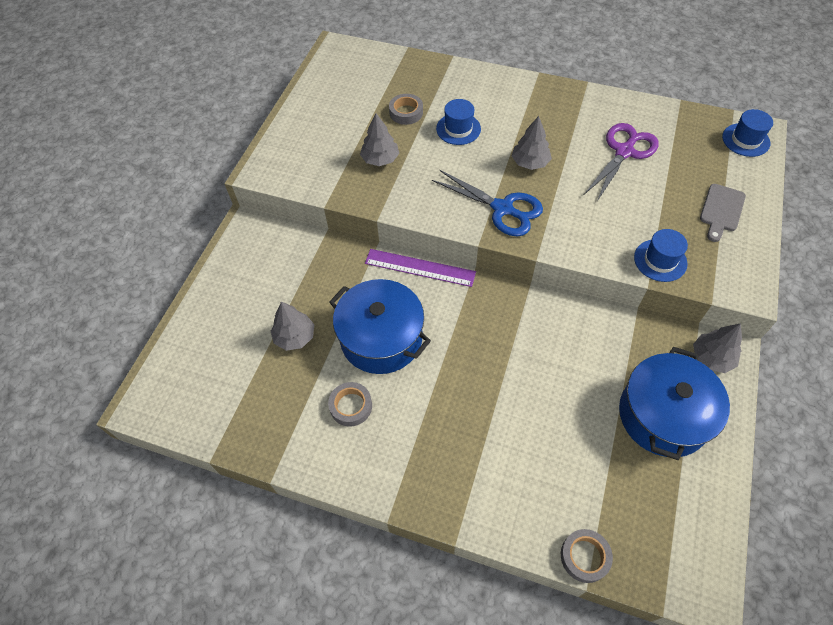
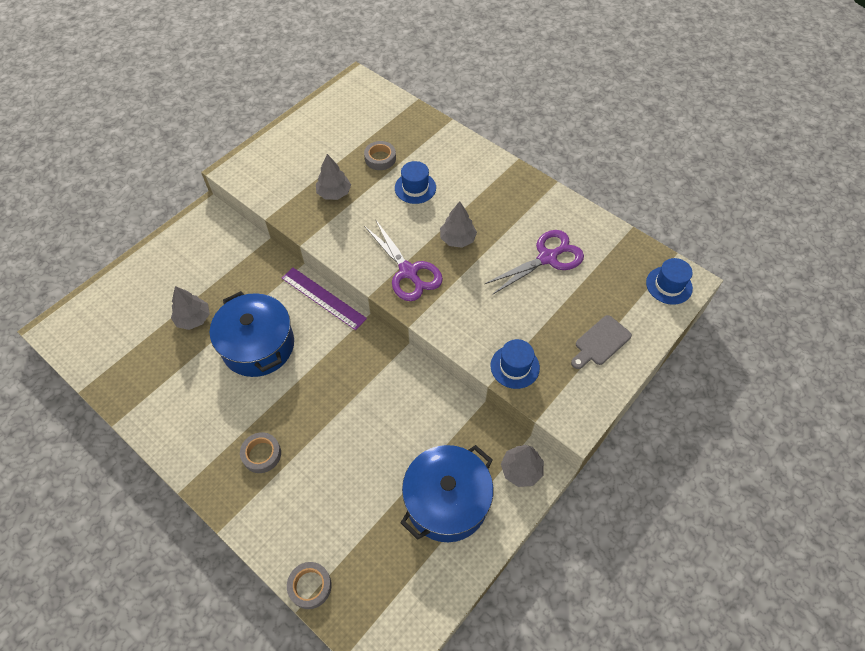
camera: 20 degrees right, 0 degrees up
grey tape [328,382,372,427] -> grey tape moved to [240,432,281,473]
blue scissors [432,170,543,236] -> purple scissors [364,219,443,301]

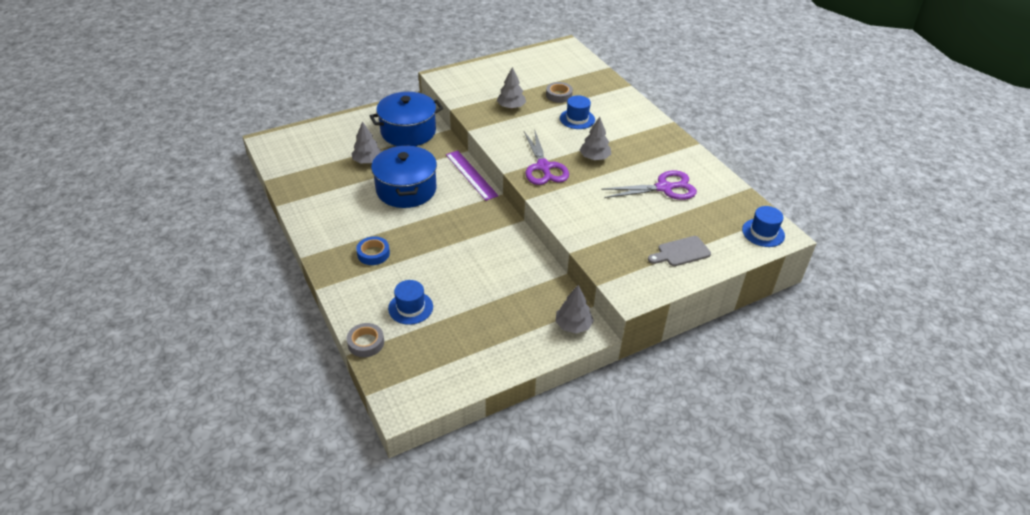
camera: 20 degrees right, 15 degrees down
grey tape [240,432,281,473] -> blue tape [356,236,390,265]
blue pot [401,445,494,542] -> blue pot moved to [370,92,443,146]
blue hat [491,339,540,389] -> blue hat moved to [388,280,433,325]

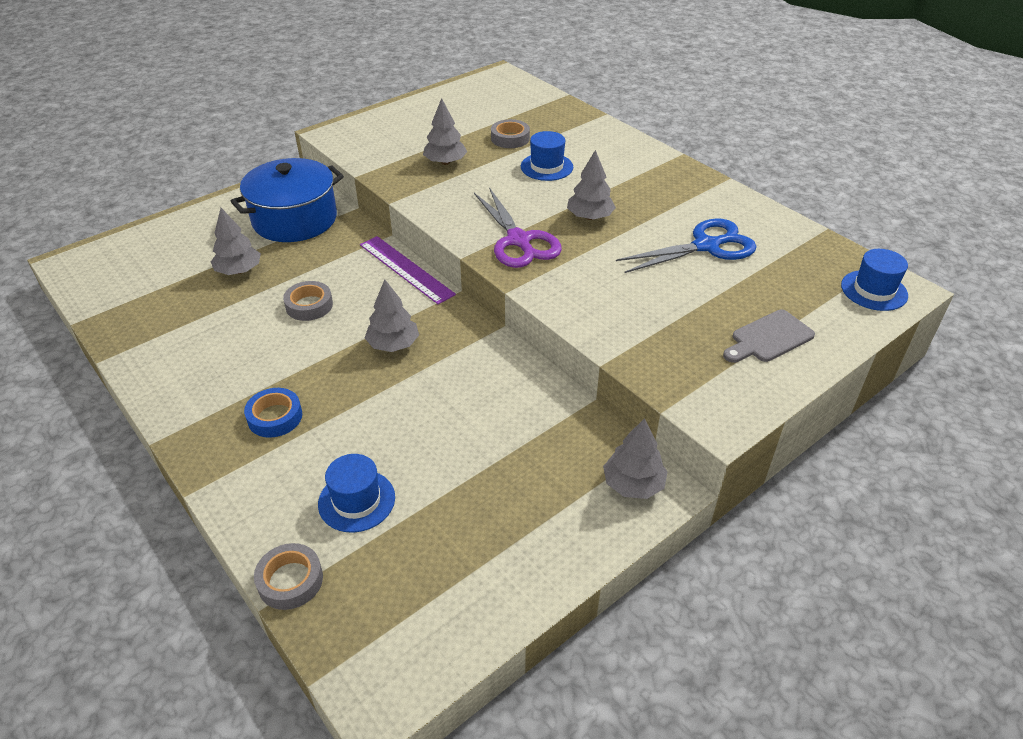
camera: 10 degrees left, 0 degrees up
blue pot [371,145,437,208] -> grey tape [283,281,333,321]
purple scissors [601,170,697,200] -> blue scissors [616,219,757,273]
none -> grey tree [365,279,419,352]

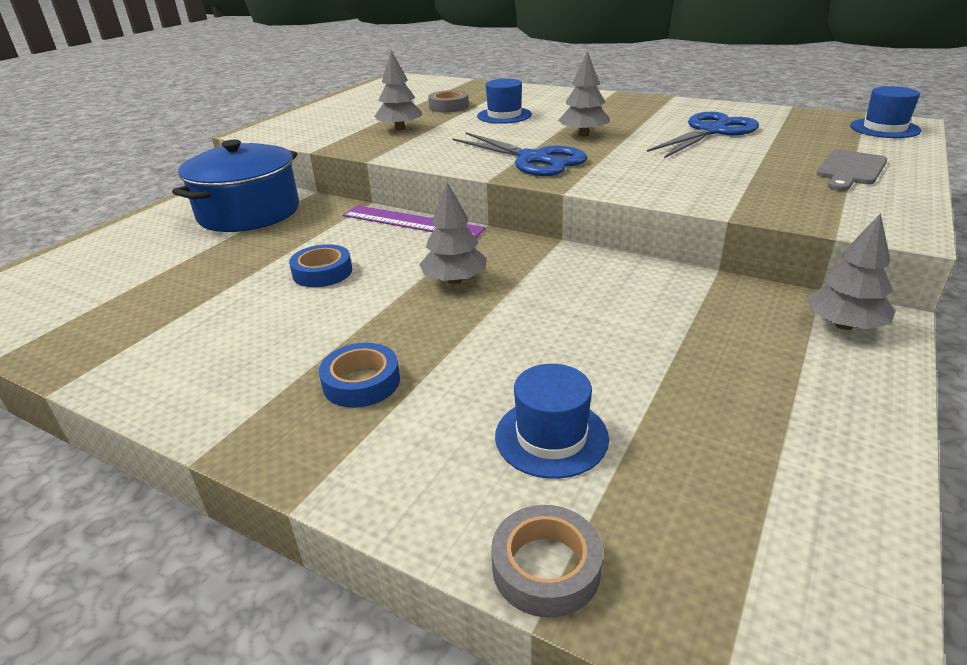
camera: 20 degrees left, 10 degrees down
grey tree [211,208,261,275] -> none
grey tape [283,281,333,321] -> blue tape [289,244,352,287]
purple scissors [474,187,562,268] -> blue scissors [452,132,588,176]

